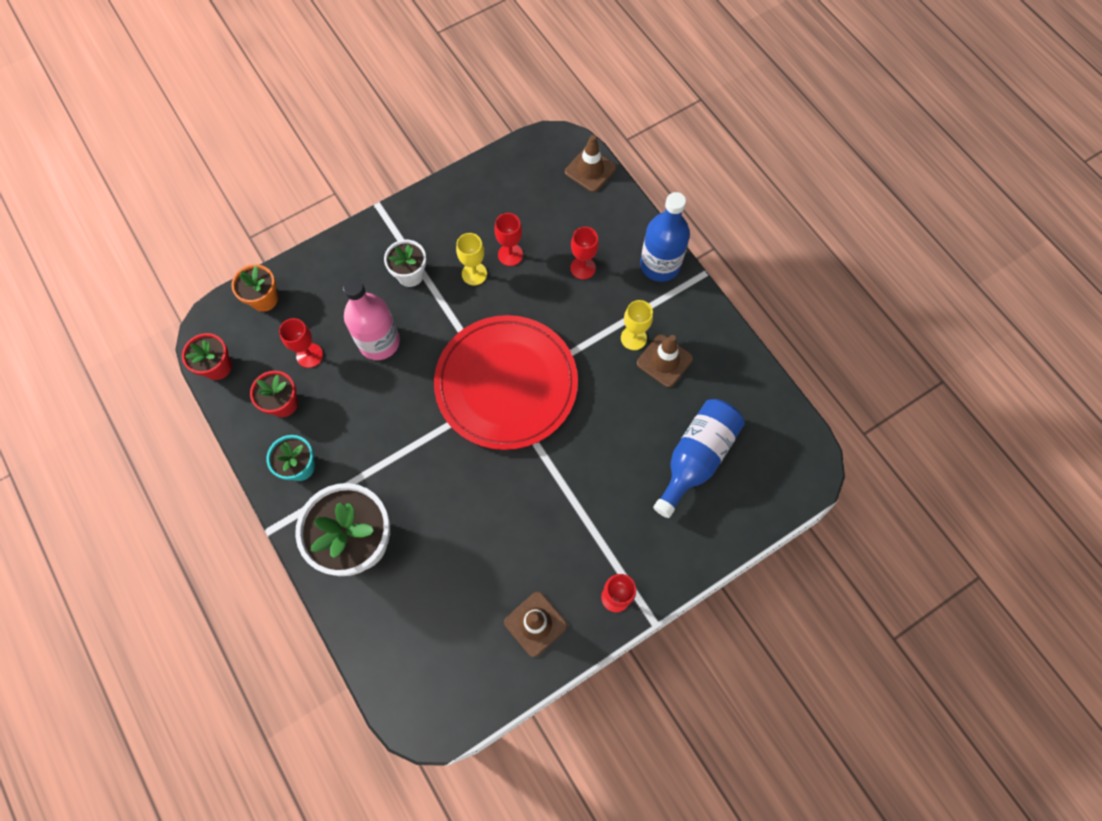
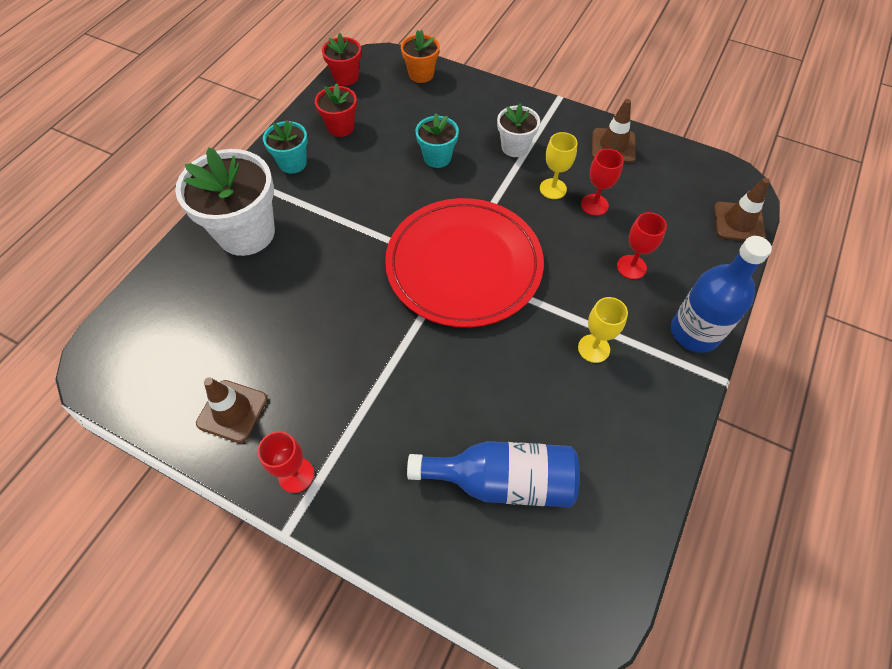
camera: 60 degrees right, 10 degrees down
red goblet [279,318,323,368] -> none
pink bottle [343,278,400,360] -> turquoise flower pot [415,113,459,168]
brown traffic cone [637,334,693,387] -> brown traffic cone moved to [592,99,636,163]

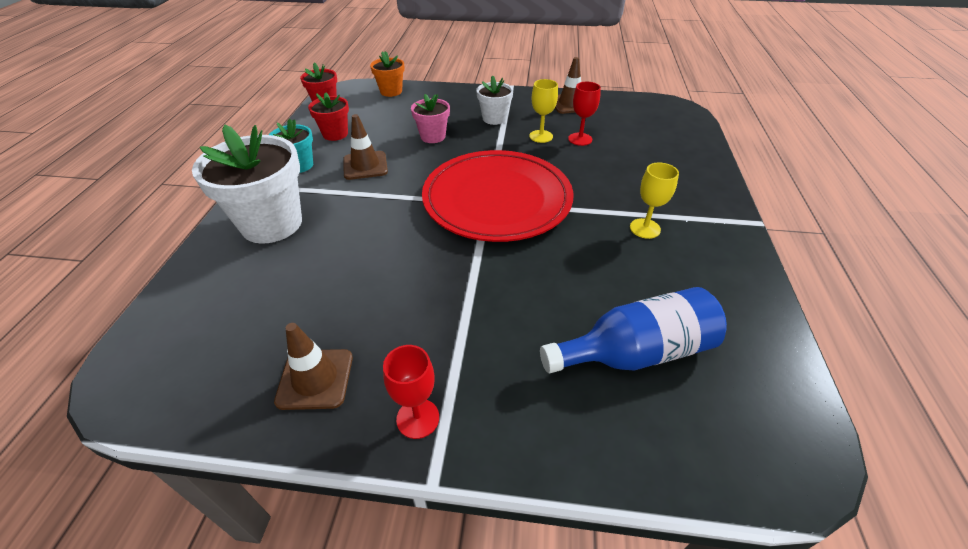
camera: 20 degrees left, 15 degrees down
turquoise flower pot [415,113,459,168] -> pink flower pot [411,94,450,143]
red goblet [617,212,667,279] -> none
blue bottle [671,236,772,353] -> none
brown traffic cone [714,178,770,241] -> brown traffic cone moved to [343,114,388,180]

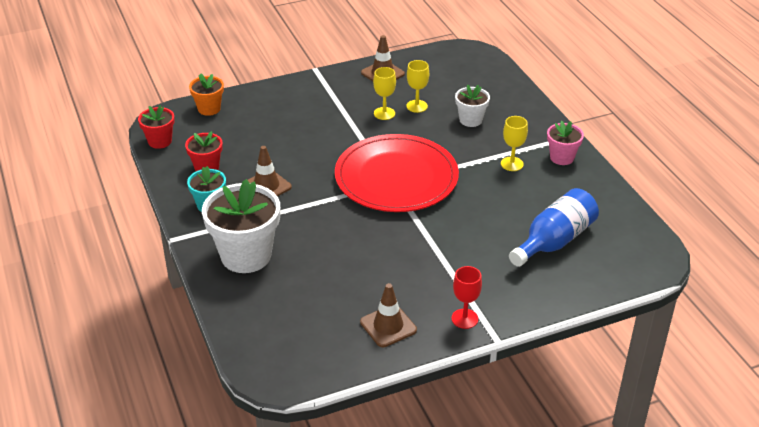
camera: 30 degrees left, 5 degrees down
pink flower pot [411,94,450,143] -> pink flower pot moved to [547,121,584,165]
white flower pot [476,76,513,125] -> white flower pot moved to [455,85,490,127]
red goblet [568,82,601,146] -> yellow goblet [406,60,429,113]

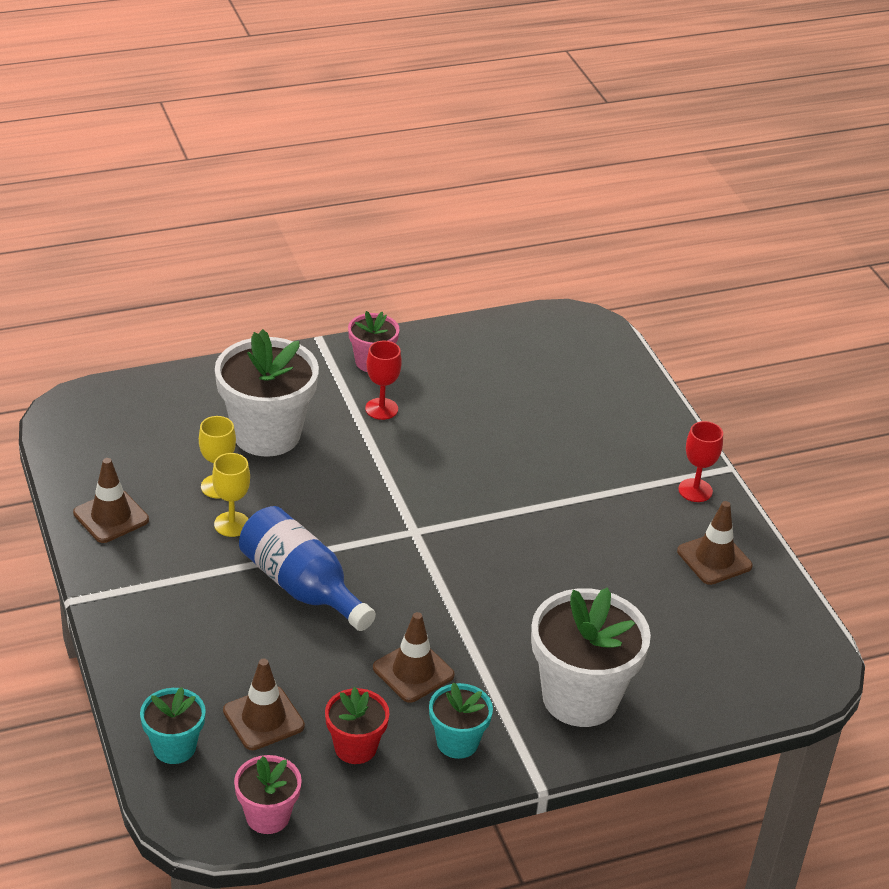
camera: 90 degrees left, 0 degrees up
red flower pot [138,105,175,149] -> pink flower pot [234,755,302,834]
orange flower pot [189,73,224,116] -> turquoise flower pot [140,687,206,764]
red plate [335,134,459,212] -> none
white flower pot [455,85,490,127] -> white flower pot [215,329,319,457], size x1.89
yellow goblet [501,116,528,171] -> red goblet [365,341,402,420]
blue bottle [509,188,599,267] -> blue bottle moved to [239,506,376,631]
none -> brown traffic cone [223,659,305,750]

